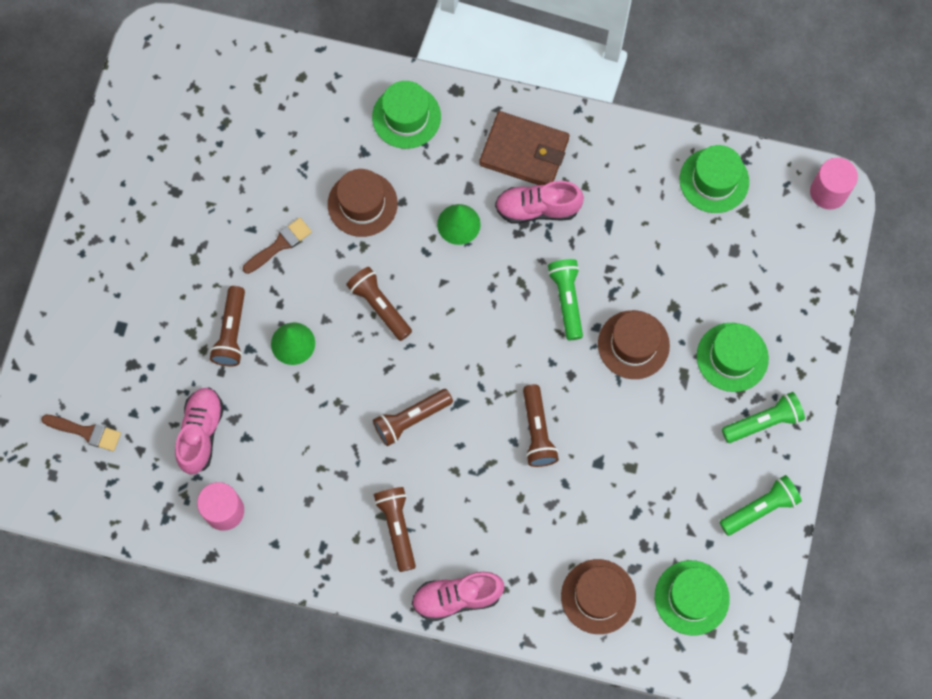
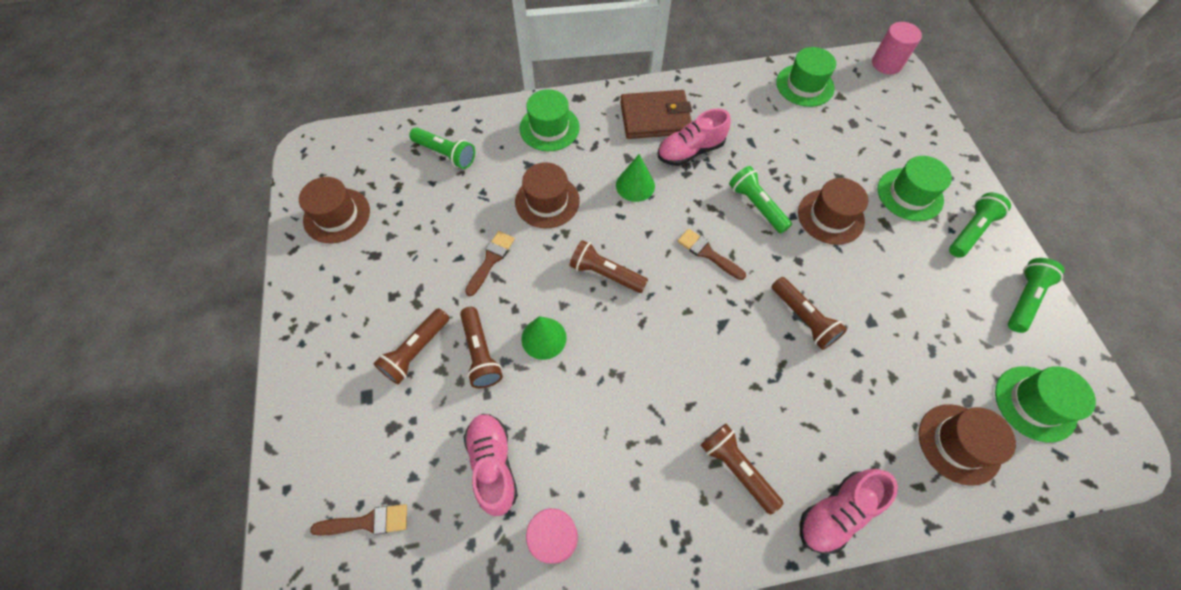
camera: 25 degrees left, 10 degrees down
brown flashlight [373,389,453,446] -> brown flashlight moved to [373,308,449,384]
none -> brown hat [299,177,370,243]
none -> green flashlight [409,127,475,169]
none -> brown brush [677,229,746,280]

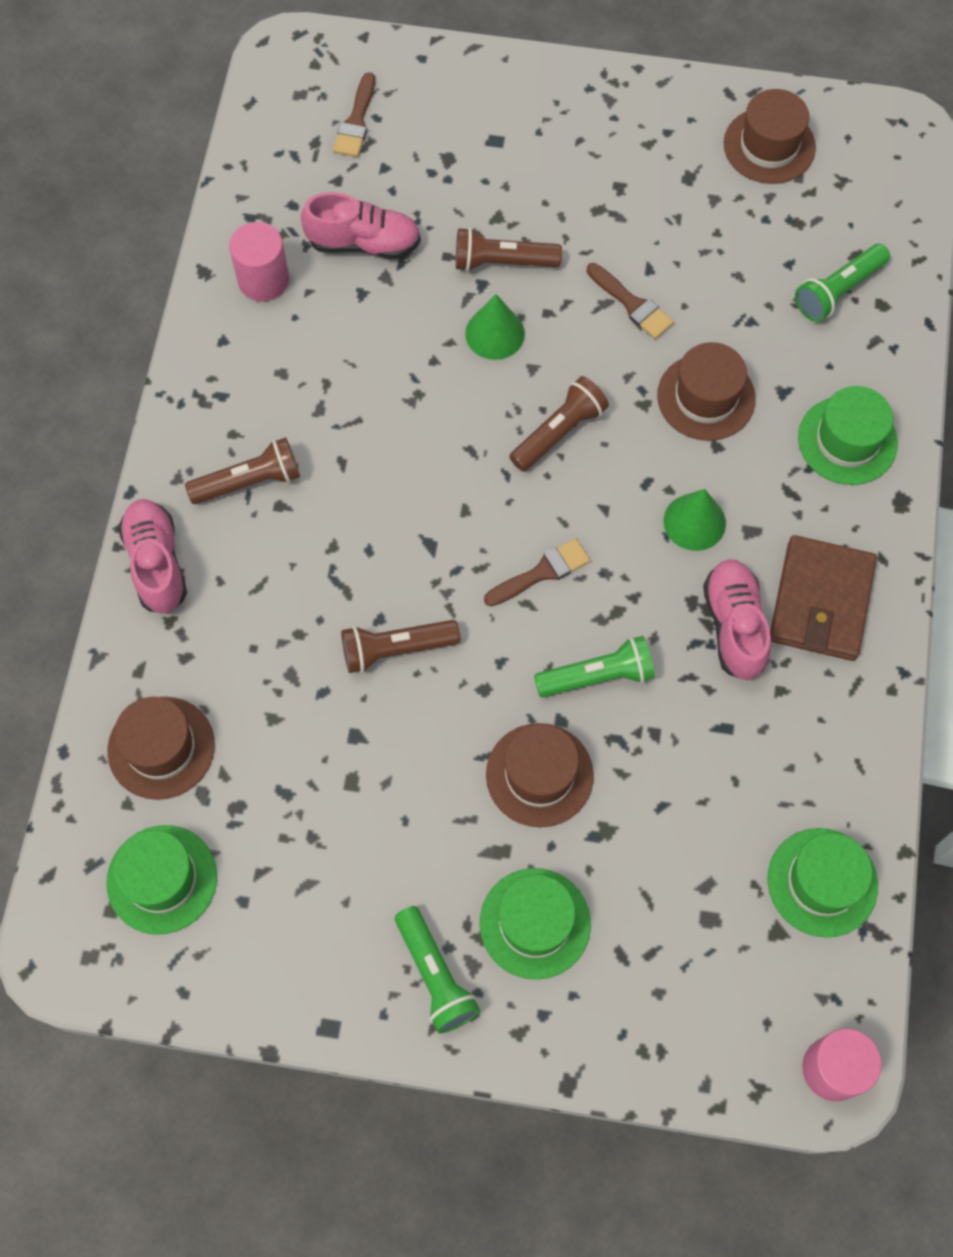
camera: 110 degrees right, 5 degrees up
brown flashlight [373,308,449,384] -> none
green flashlight [1008,258,1065,333] -> none

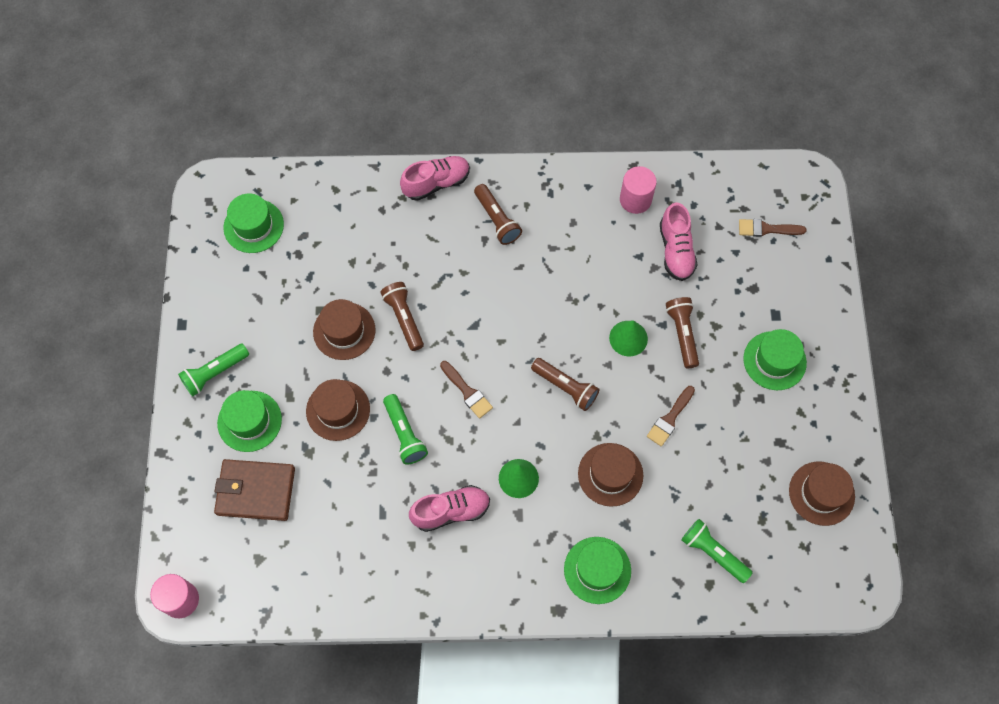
camera: 80 degrees right, 0 degrees up
brown hat [108,697,215,800] -> brown hat moved to [313,299,375,360]
green hat [767,828,878,938] -> green hat moved to [743,329,807,390]
brown wallet [770,535,877,661] -> brown wallet moved to [214,459,295,521]

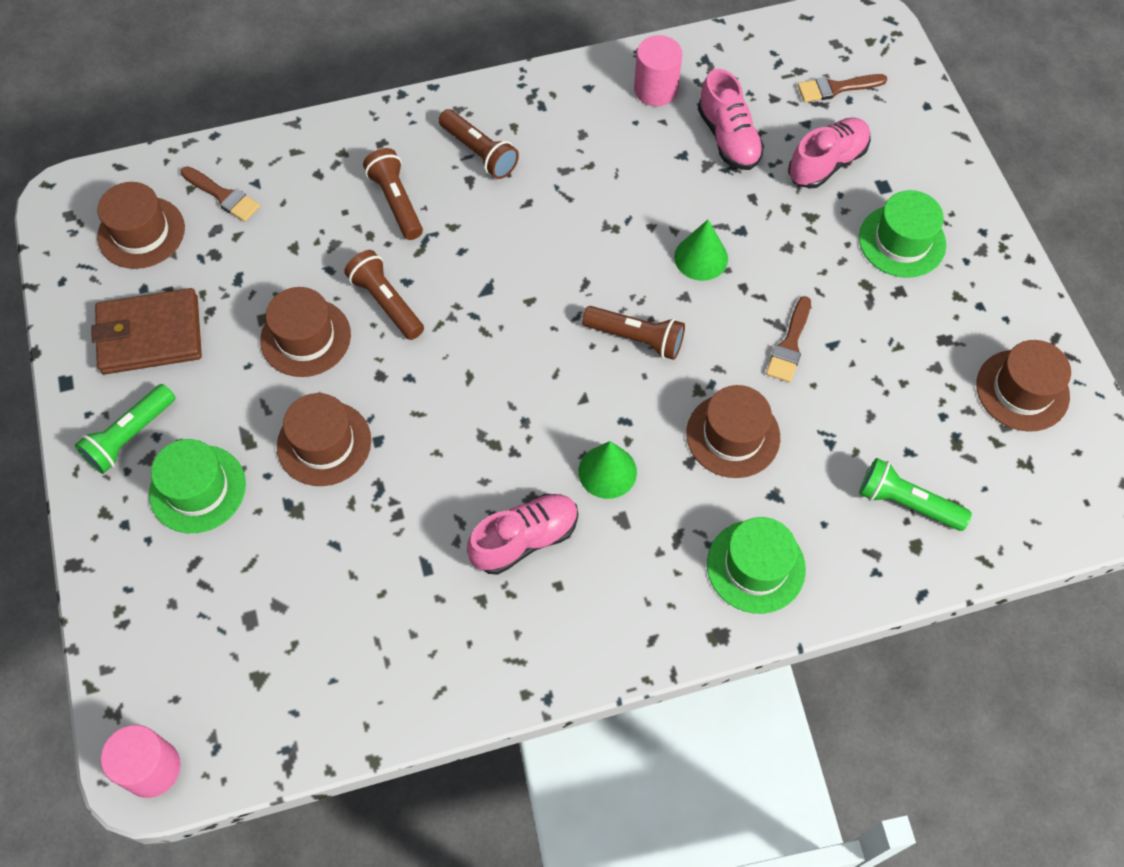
camera: 15 degrees left, 5 degrees down
brown wallet [214,459,295,521] -> brown wallet moved to [91,288,202,374]
green hat [223,193,284,253] -> brown hat [97,182,185,269]
green flashlight [383,394,428,464] -> none
pink shoe [400,156,470,201] -> pink shoe moved to [788,117,871,189]
brown brush [440,361,493,419] -> brown brush moved to [181,166,260,222]
brown flashlight [666,297,699,368] -> brown flashlight moved to [363,148,423,240]

